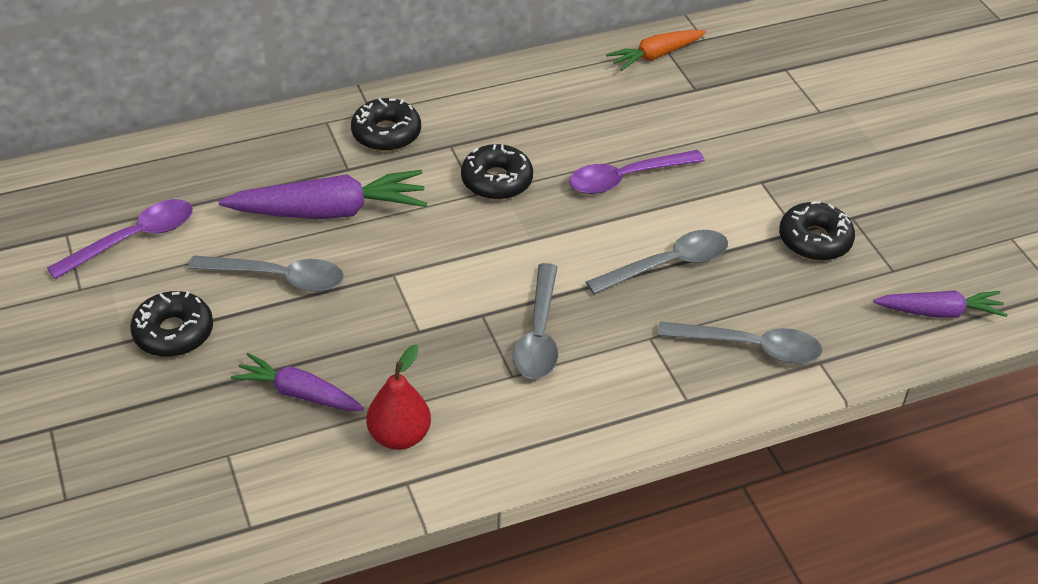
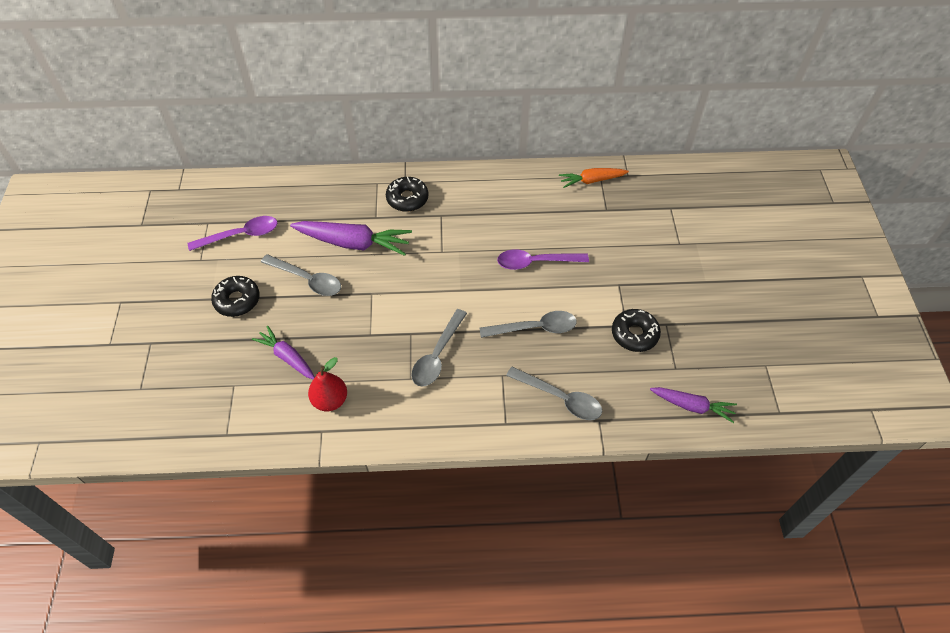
camera: 20 degrees right, 10 degrees up
black donut [461,144,533,200] -> none

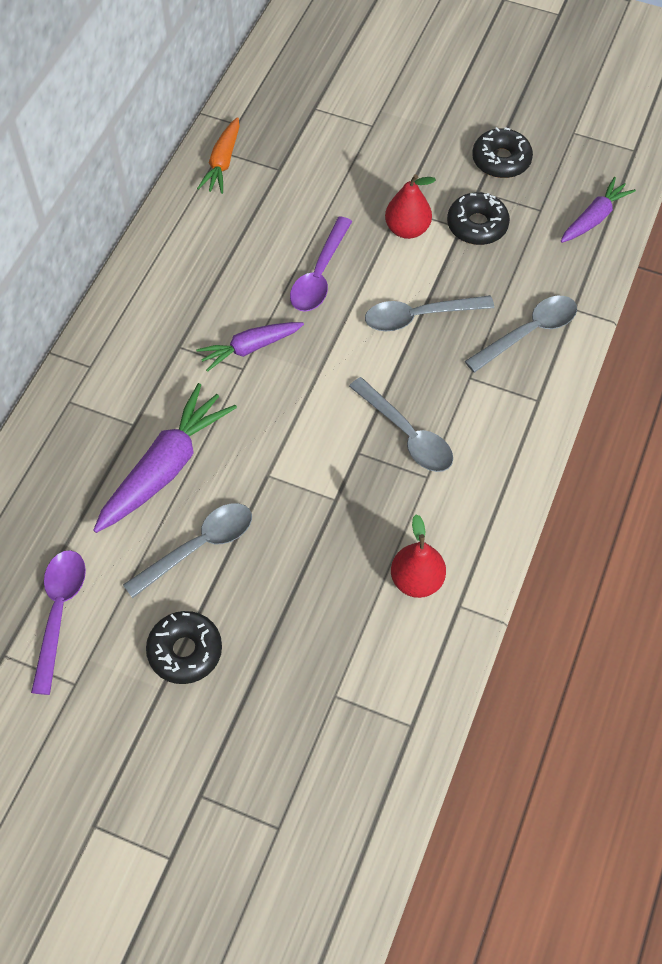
camera: 65 degrees left, 5 degrees up
purple carrot [252,325,315,379] -> purple carrot moved to [196,322,304,372]
black donut [386,177,428,212] -> black donut moved to [472,127,533,178]
grey spoon [479,311,577,338] -> grey spoon turned 120 degrees counterclockwise [365,295,494,331]
none -> red pear [385,174,436,239]

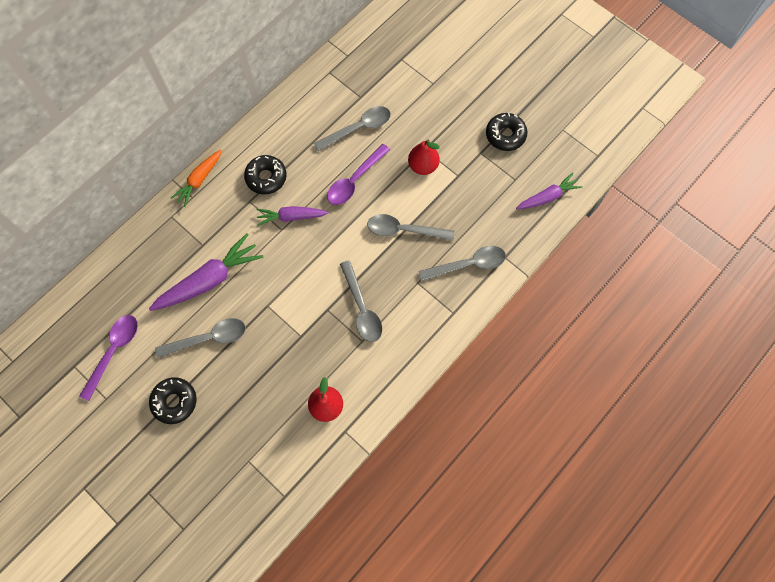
camera: 20 degrees right, 10 degrees up
orange carrot [197,117,240,194] -> orange carrot moved to [171,150,222,207]
black donut [447,192,510,245] -> black donut moved to [244,155,287,194]
none -> grey spoon [314,106,391,151]

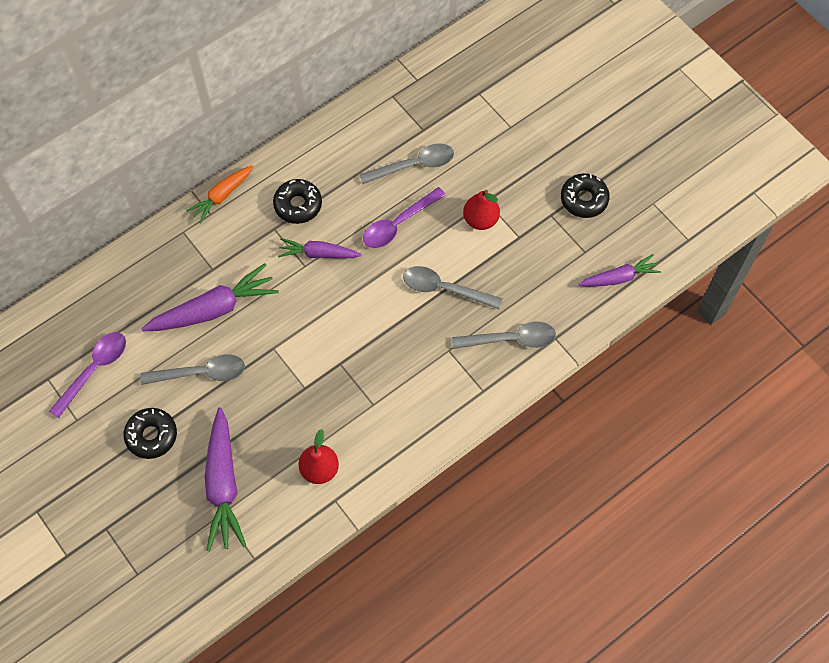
camera: 10 degrees right, 5 degrees down
grey spoon [340,260,382,342] -> none
none -> purple carrot [205,408,246,551]

